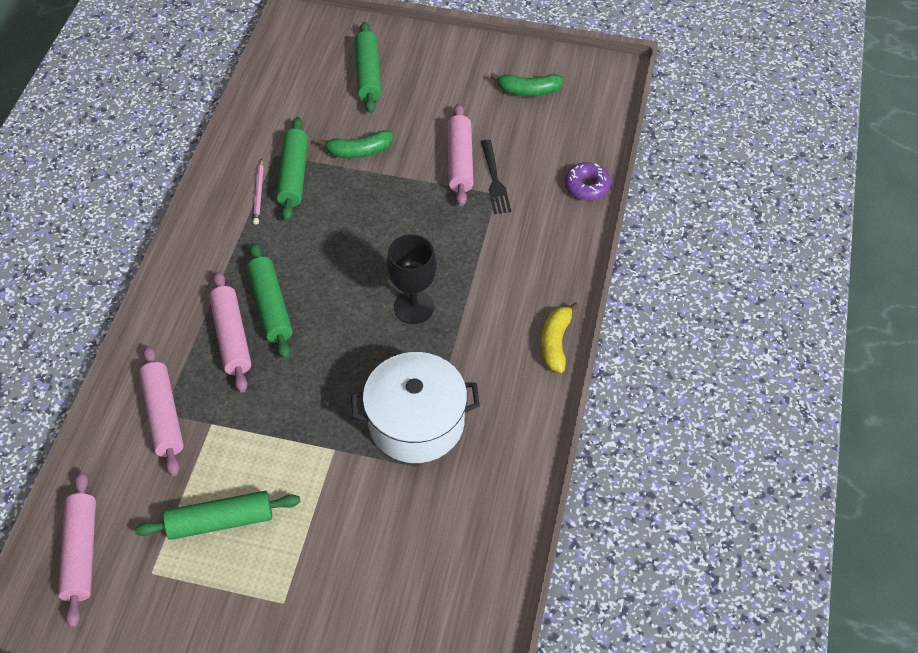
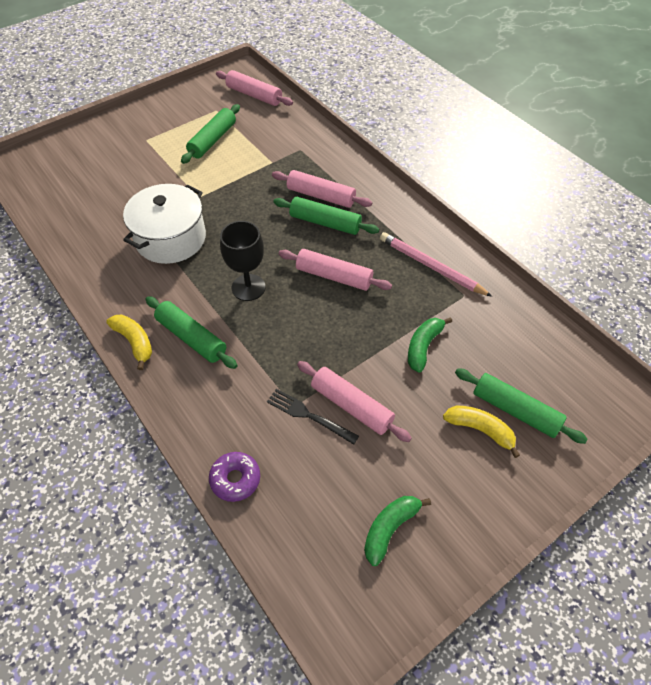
camera: 130 degrees right, 0 degrees up
pink rolling pin [139,345,184,476] -> pink rolling pin moved to [279,249,392,291]
pink pencil [253,158,264,225] -> pink pencil [380,232,492,297], size x1.75
green rolling pin [277,117,308,221] -> green rolling pin moved to [145,296,238,369]
none -> yellow banana [443,405,520,458]

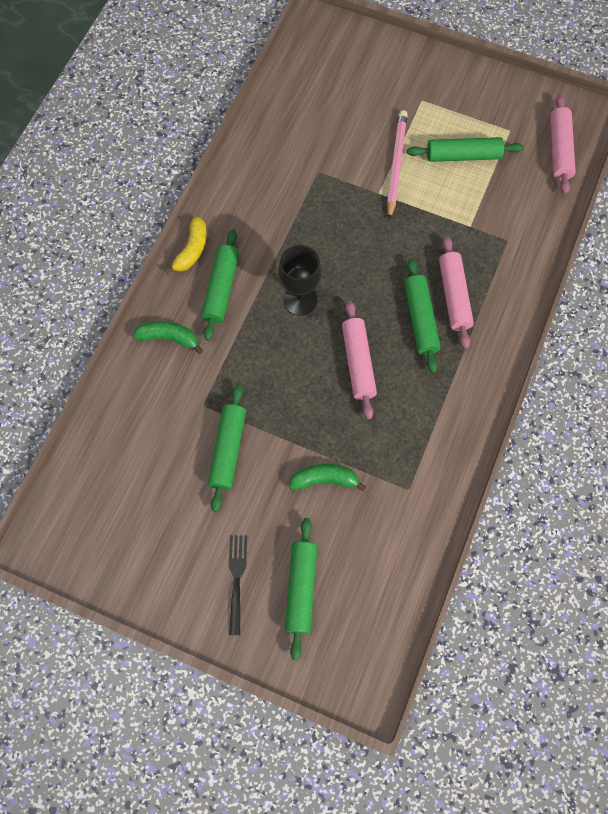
camera: 60 degrees right, 15 degrees up
white pot [123,184,206,264] -> none
purple donut [209,452,260,502] -> none
black fork [267,389,359,445] -> black fork moved to [229,535,247,635]
pink rolling pin [297,361,412,442] -> green rolling pin [208,385,246,512]
green banana [364,496,431,566] -> green banana moved to [133,321,203,354]
pink pencil [380,232,492,297] -> pink pencil moved to [387,110,408,220]
yellow banana [443,405,520,458] -> none

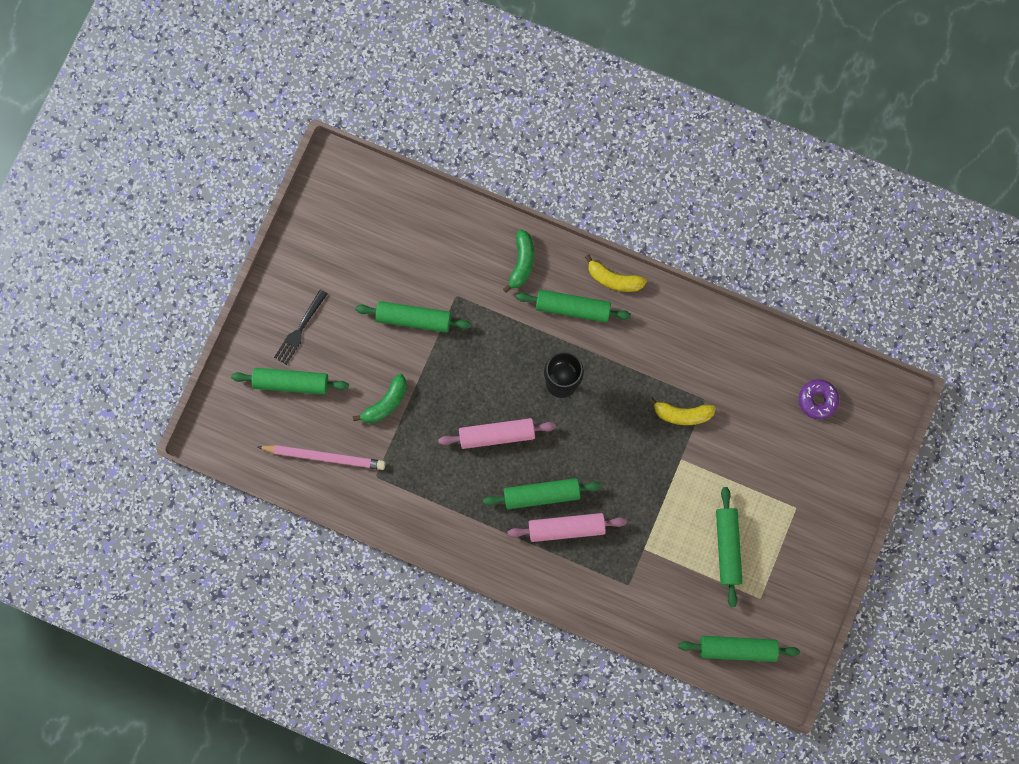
camera: 90 degrees right, 10 degrees up
black fork [229,535,247,635] -> black fork turned 120 degrees clockwise [274,289,328,365]
green banana [289,464,366,491] -> green banana turned 45 degrees clockwise [353,374,407,423]
pink pencil [387,110,408,220] -> pink pencil moved to [257,445,385,470]
pink rolling pin [550,95,576,195] -> green rolling pin [678,636,800,662]
none -> yellow banana [649,397,716,425]
none -> purple donut [799,379,839,419]

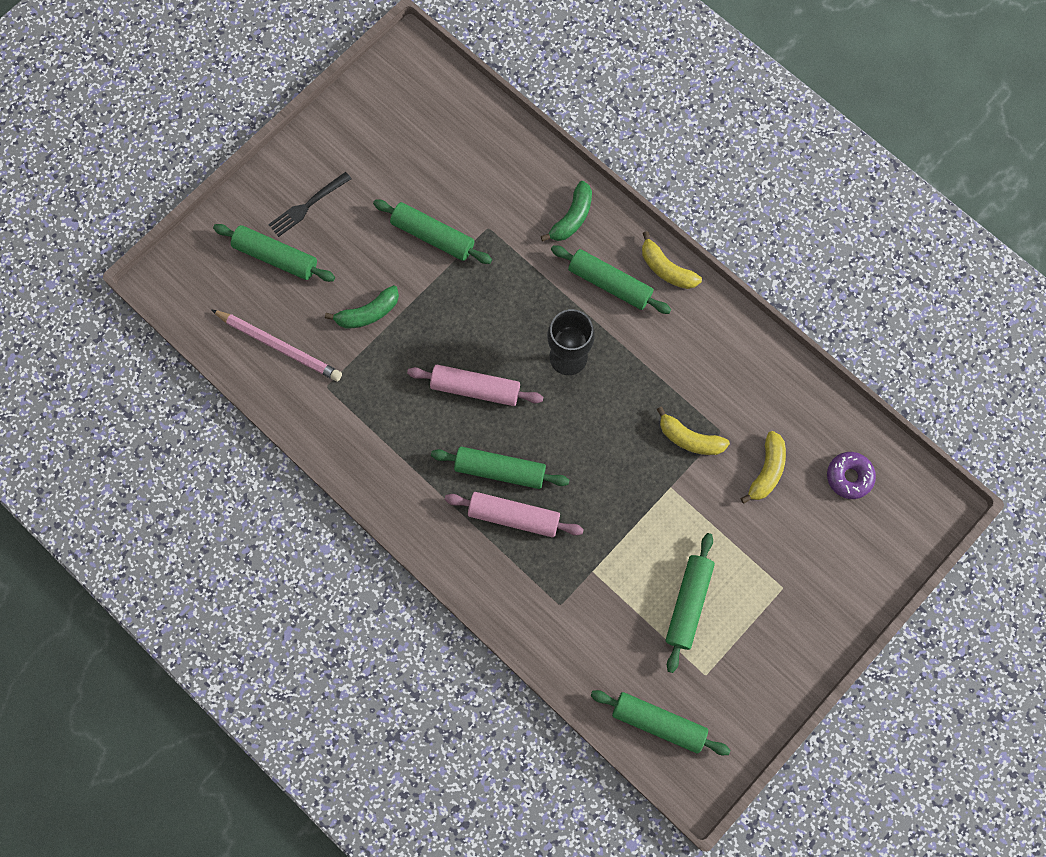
camera: 20 degrees right, 5 degrees down
none -> yellow banana [741,431,786,504]

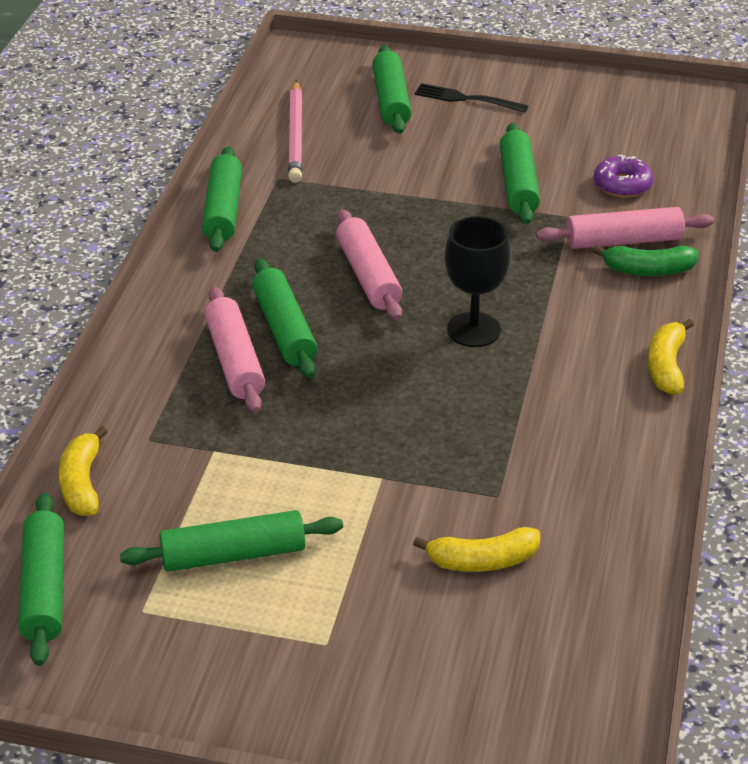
camera: 60 degrees right, 35 degrees down
green banana [325,285,399,329] -> none
green rolling pin [551,245,671,314] -> green rolling pin moved to [202,146,242,252]
yellow banana [657,407,730,455] -> yellow banana moved to [59,426,107,516]
purple donut [827,452,876,499] -> purple donut moved to [594,155,653,198]
none -> pink rolling pin [536,207,714,249]

